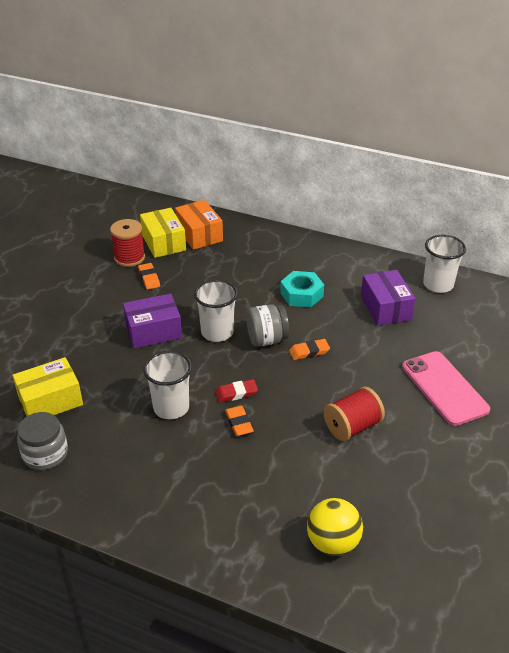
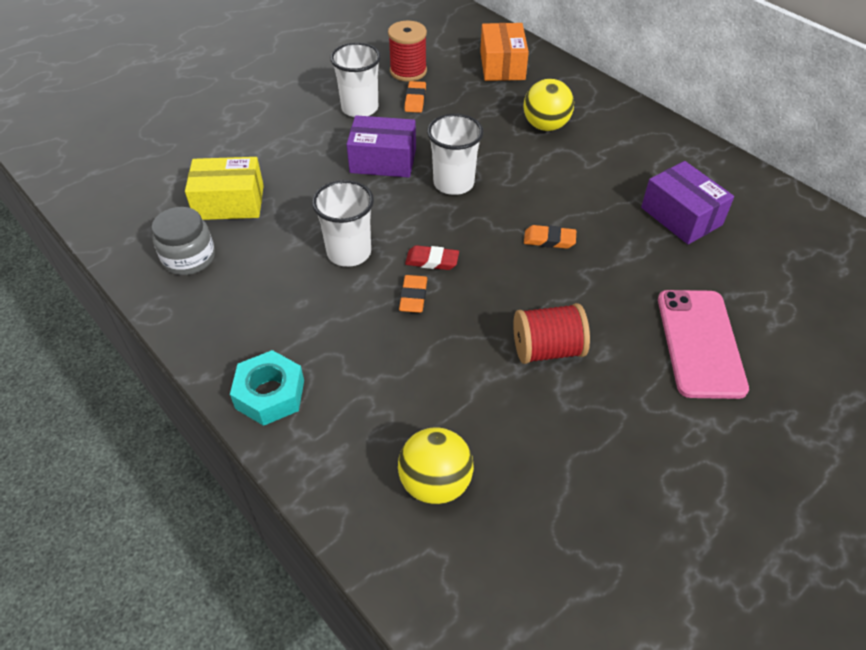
camera: 25 degrees right, 10 degrees up
yellow box [140,208,186,258] -> none
grey jar [246,304,289,347] -> none
turquoise nut [280,271,324,307] -> turquoise nut moved to [230,350,304,426]
purple box [361,270,416,326] -> purple box turned 45 degrees counterclockwise [641,161,734,244]
white cup [423,235,466,293] -> white cup moved to [330,42,381,117]
none -> yellow ball [524,79,574,131]

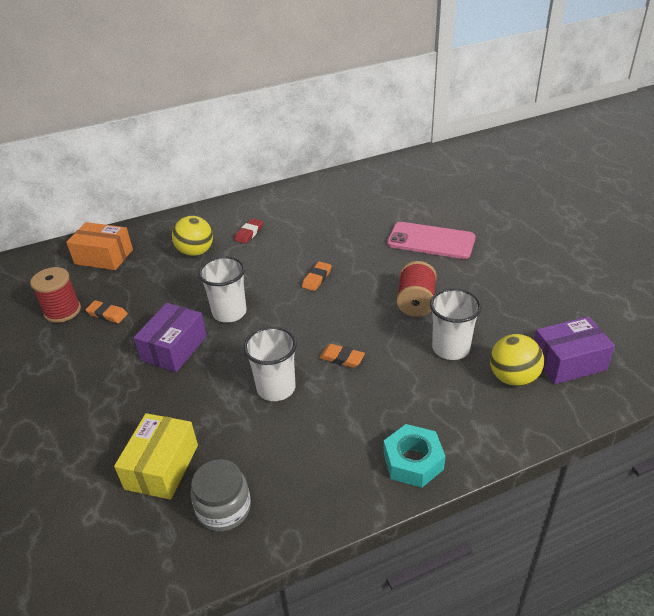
camera: 70 degrees left, 10 degrees down
white cup [330,42,381,117] -> white cup moved to [430,288,482,360]
red eraser [405,245,459,270] -> red eraser moved to [234,218,263,244]
purple box [641,161,734,244] -> purple box moved to [534,316,615,384]

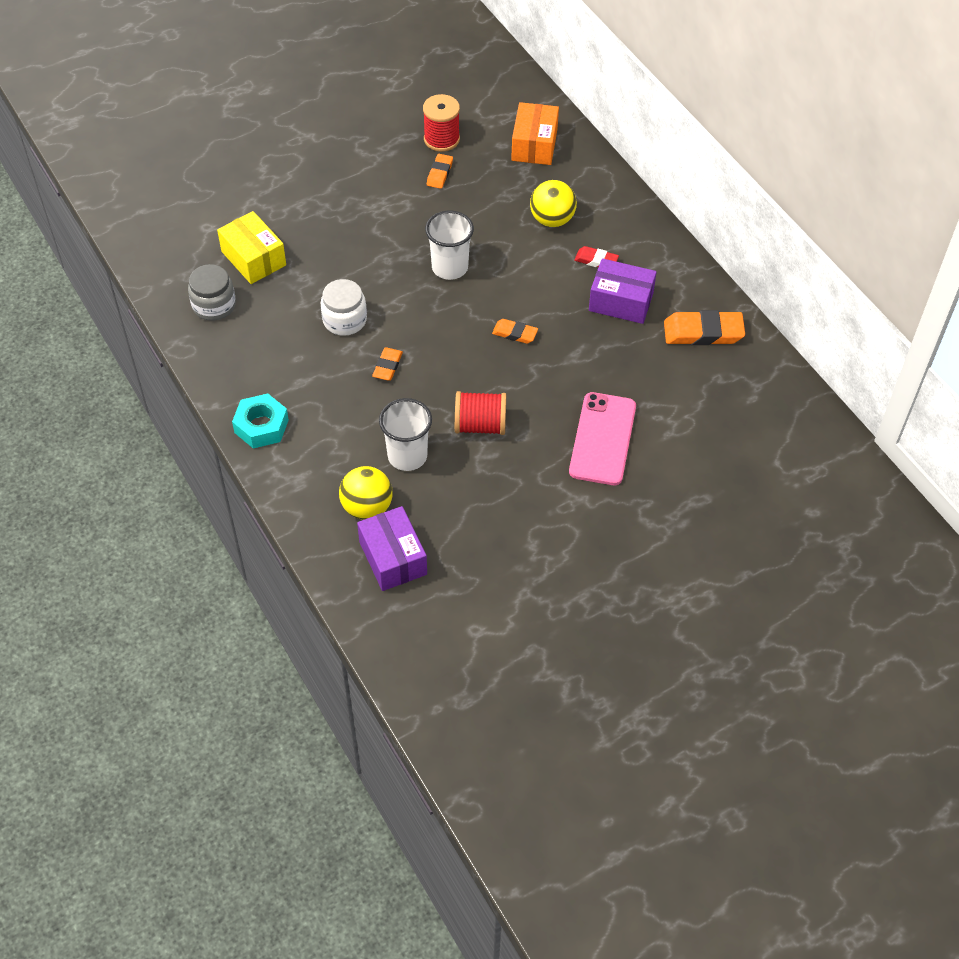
camera: 80 degrees right, 15 degrees up
yellow box [114,413,198,500] -> yellow box turned 45 degrees clockwise [217,211,286,284]
purple box [133,303,207,372] -> purple box moved to [589,258,657,324]
white cup [243,326,297,401] -> white jar [321,279,367,336]
none -> orange eraser [664,310,745,345]

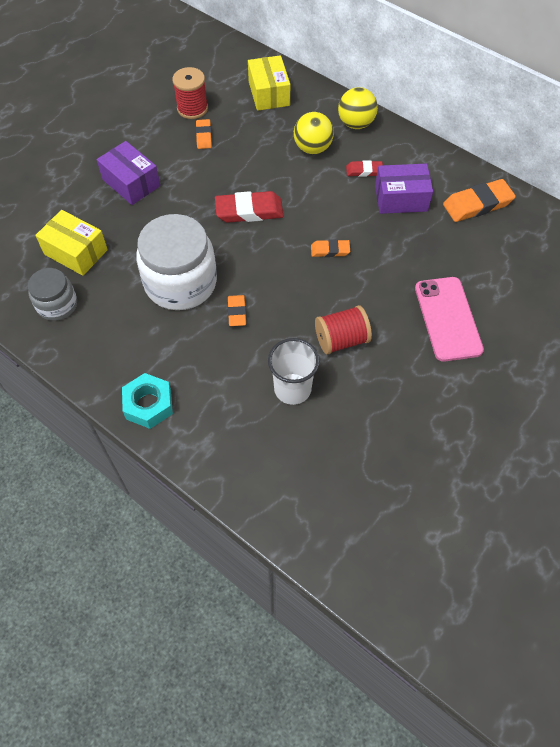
camera: 20 degrees left, 5 degrees up
white jar [321,279,367,336] -> white jar [136,214,217,310], size x1.80
yellow ball [339,466,393,520] -> yellow ball moved to [338,87,378,129]
purple box [357,506,427,591] -> purple box moved to [97,141,160,205]
white cup [425,211,474,280] -> red eraser [215,191,284,223]
orange box [511,102,559,165] -> yellow box [248,55,290,111]

